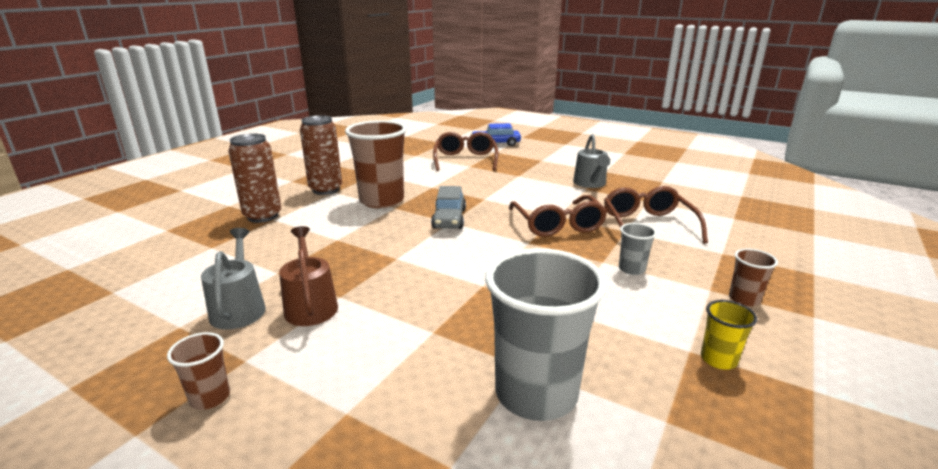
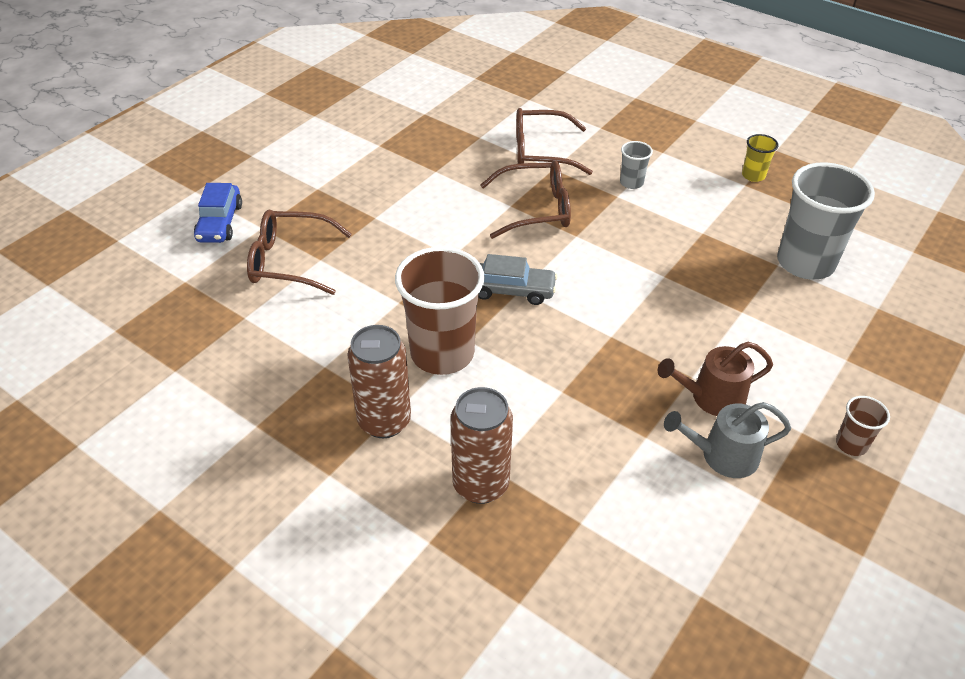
camera: 85 degrees left, 20 degrees up
grey watering can [573,134,610,188] -> none
brown cup [729,248,778,307] -> none

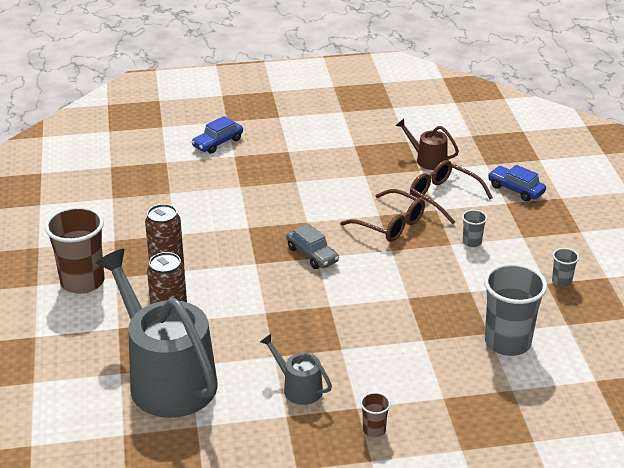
camera: 45 degrees right, 10 degrees down
brown glasses [247,210,352,295] -> none
brown cup [395,247,485,375] -> brown cup moved to [45,206,105,294]
brown watering can [658,342,773,416] -> brown watering can moved to [395,119,459,170]
yellow cup [742,134,779,182] -> grey cup [552,248,579,287]
none -> grey watering can [96,249,218,418]
none -> blue car [488,165,546,201]

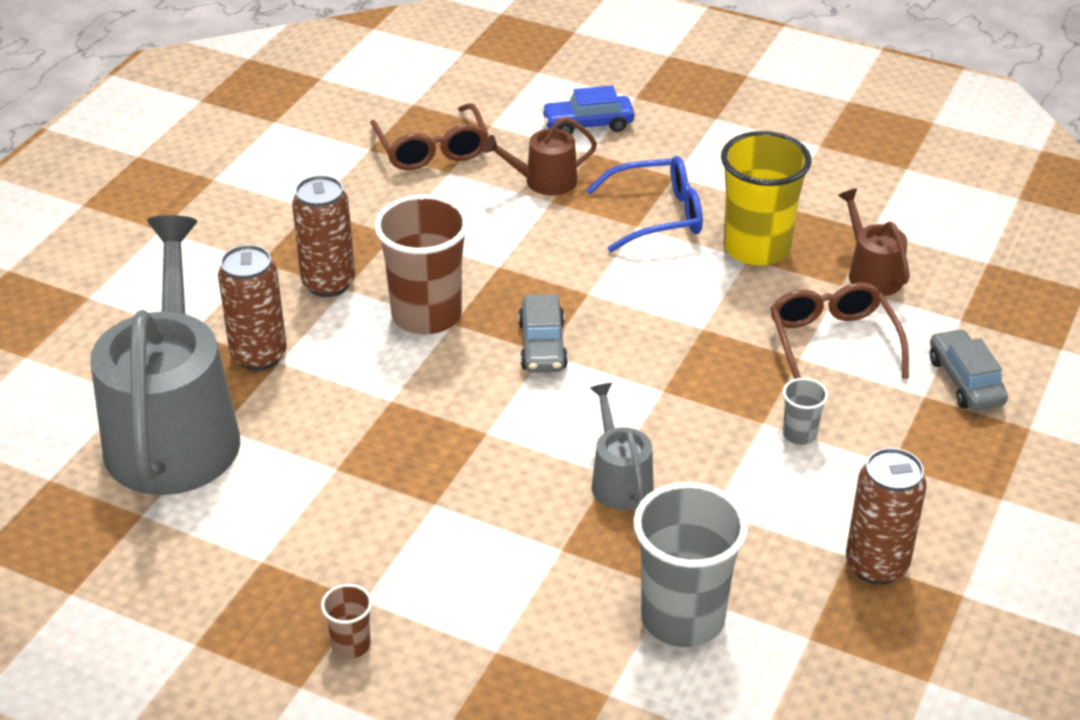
camera: 35 degrees right, 5 degrees up
brown cup [45,206,105,294] -> brown cup moved to [374,194,469,334]
grey watering can [260,334,332,405] -> grey watering can moved to [590,383,654,510]
brown glasses [340,189,425,242] -> brown glasses moved to [370,103,489,170]
blue car [488,165,546,201] -> grey car [930,329,1008,411]
grey cup [552,248,579,287] -> brown can [846,448,927,585]
none -> brown watering can [482,117,597,195]
none -> blue glasses [586,156,703,252]
none -> yellow cup [721,131,811,266]

